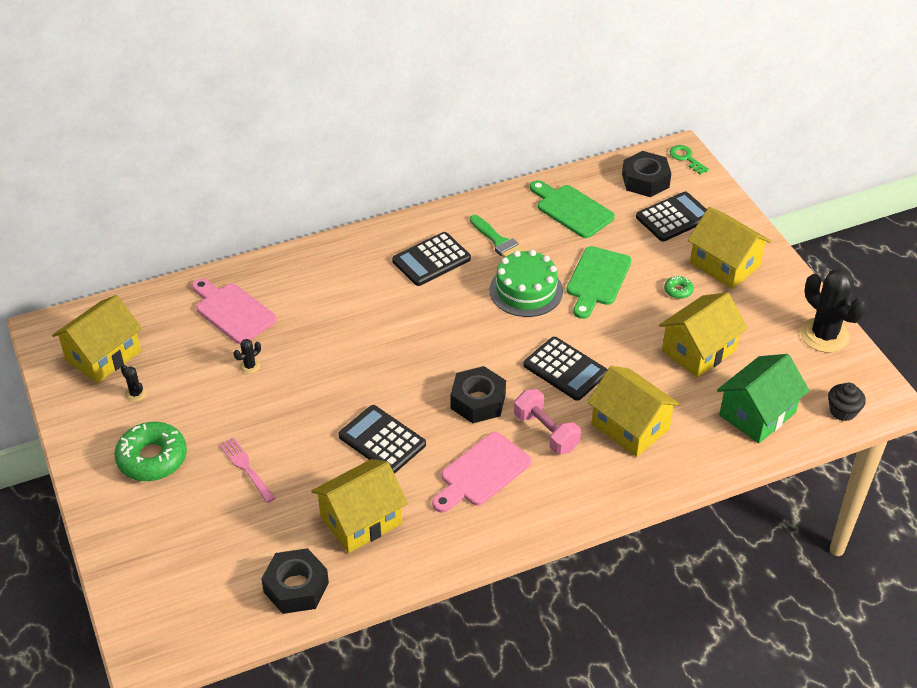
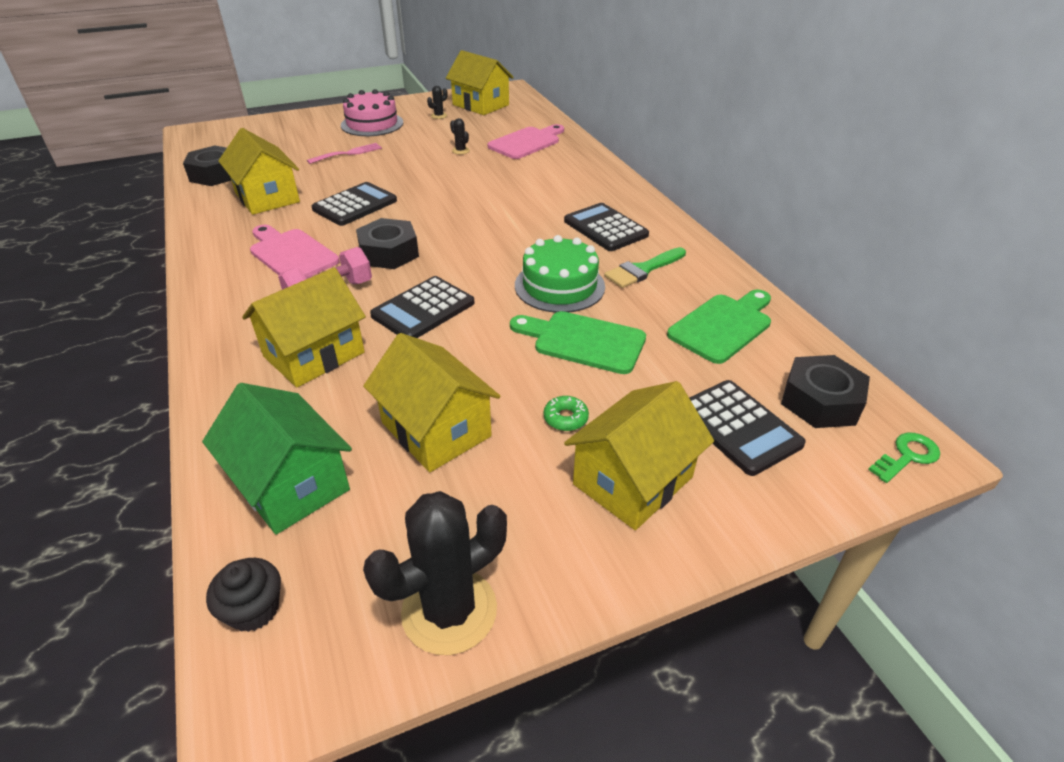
camera: 90 degrees right, 5 degrees down
green donut [114,422,187,481] -> pink cake [341,89,403,136]

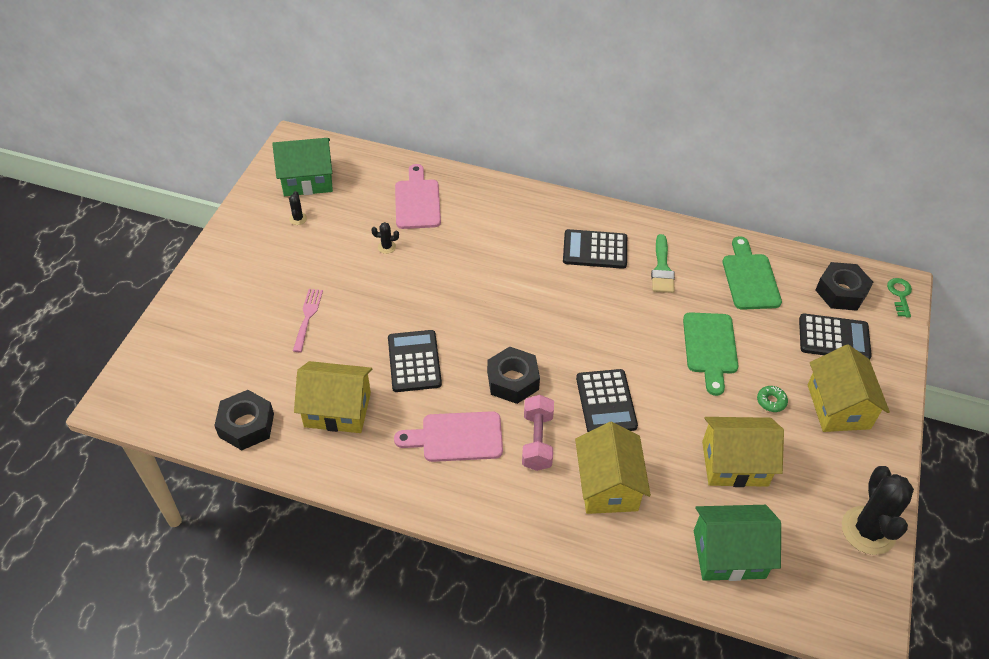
camera: 50 degrees left, 10 degrees up
black cupcake [206,558,281,632] -> none
pink cake [341,89,403,136] -> none
yellow house [446,50,514,115] -> green house [272,138,333,196]
green cutting board [510,311,646,374] -> green cutting board turned 60 degrees counterclockwise [683,312,738,396]
green cake [515,235,605,313] -> none

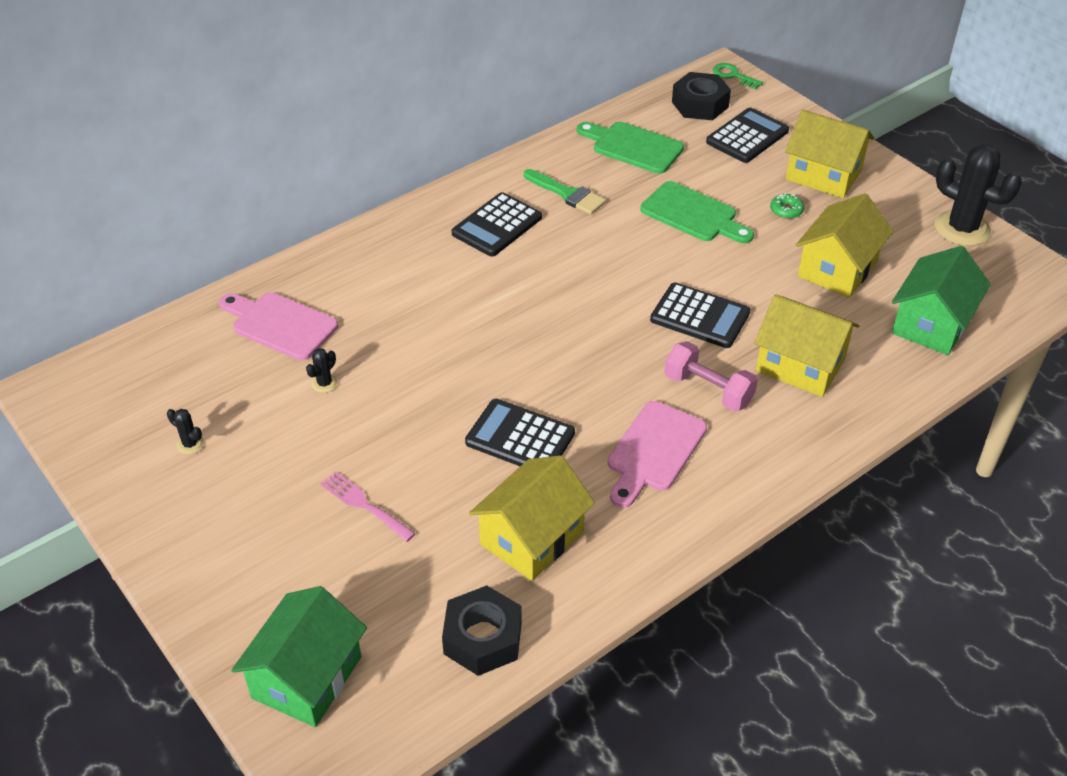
camera: 55 degrees left, 5 degrees down
green house [272,138,333,196] -> green house moved to [231,586,367,727]
black nut [487,347,540,404] -> none

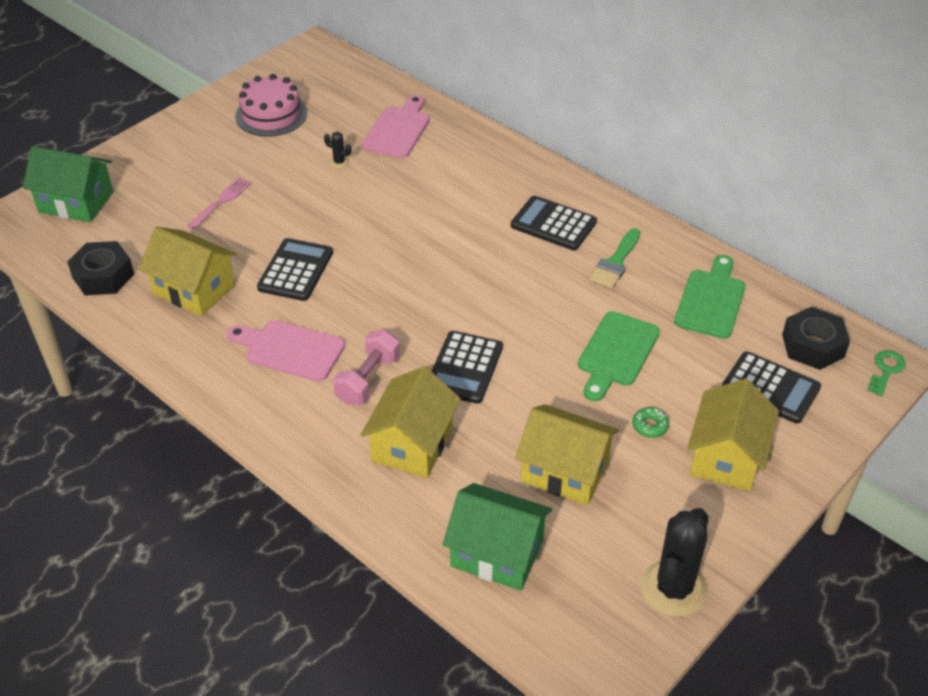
camera: 80 degrees right, 0 degrees up
black cactus [167,409,204,455] -> pink cake [235,74,307,137]

